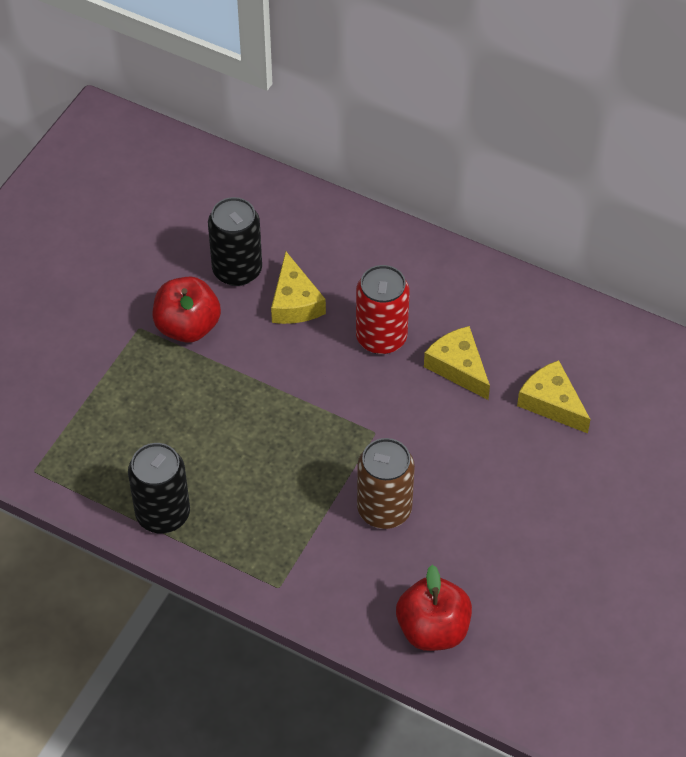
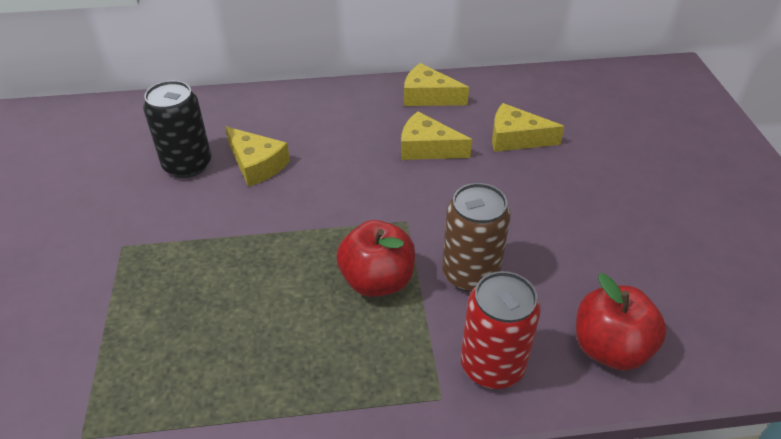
camera: 35 degrees left, 10 degrees down
black can [128,443,190,533] -> none
red apple [153,277,221,343] -> red apple moved to [337,220,415,297]
red can [356,265,410,354] -> red can moved to [461,271,541,389]
none -> yellow cheese [404,63,469,106]

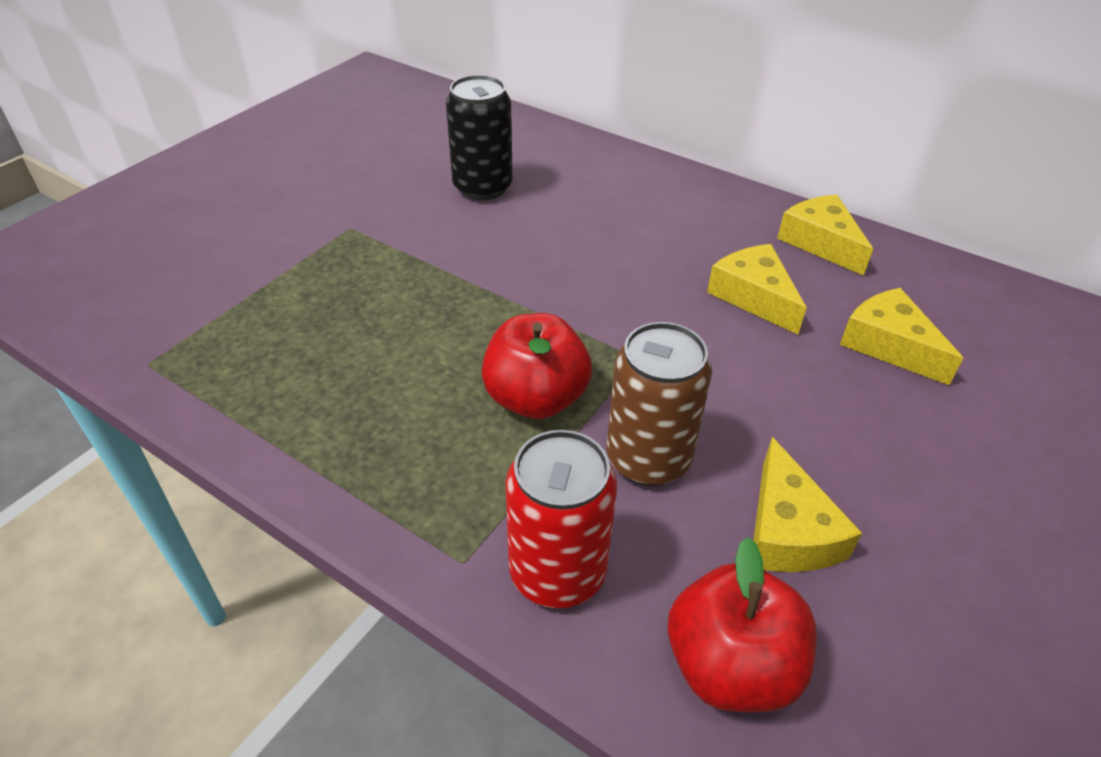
camera: 40 degrees right, 0 degrees up
yellow cheese [225,127,290,187] -> yellow cheese moved to [753,437,862,572]

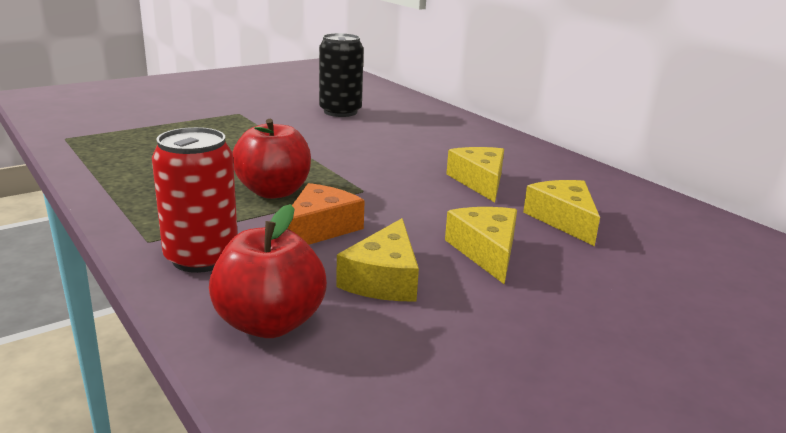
camera: 20 degrees right, 20 degrees down
brown can [607,322,712,486] -> orange cheese [287,183,365,245]
yellow cheese [777,195,873,276] -> yellow cheese moved to [445,207,517,284]

